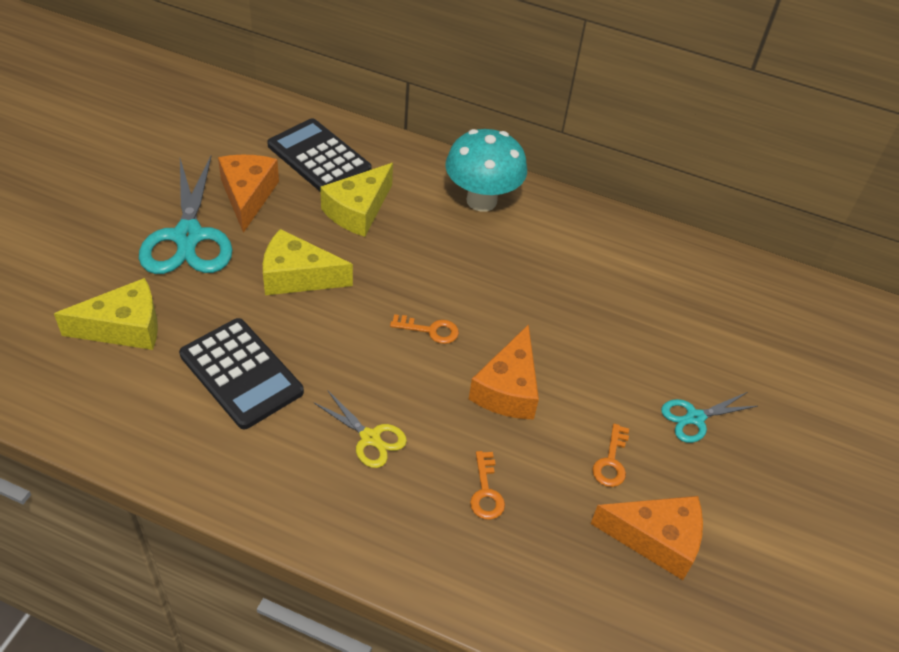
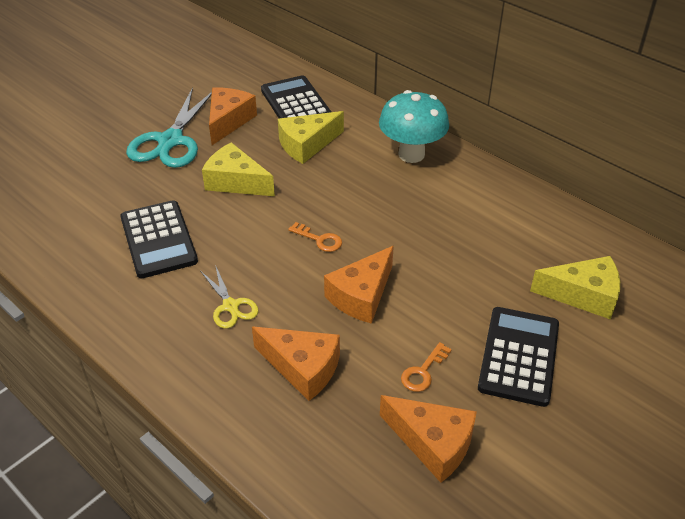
camera: 25 degrees right, 5 degrees down
yellow cheese [54,278,158,350] -> yellow cheese moved to [530,256,620,320]
orange key [470,451,505,520] -> orange cheese [252,327,340,401]
turquoise scissors [661,392,758,443] -> black calculator [478,307,559,407]

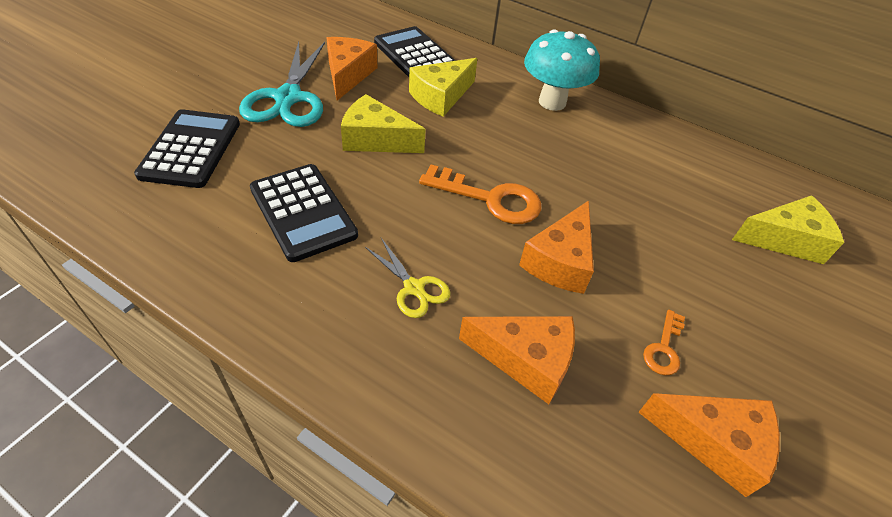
camera: 15 degrees left, 5 degrees up
orange key [288,222,342,252] -> orange key [419,164,541,224], size x1.88
black calculator [478,307,559,407] -> black calculator moved to [134,109,240,188]

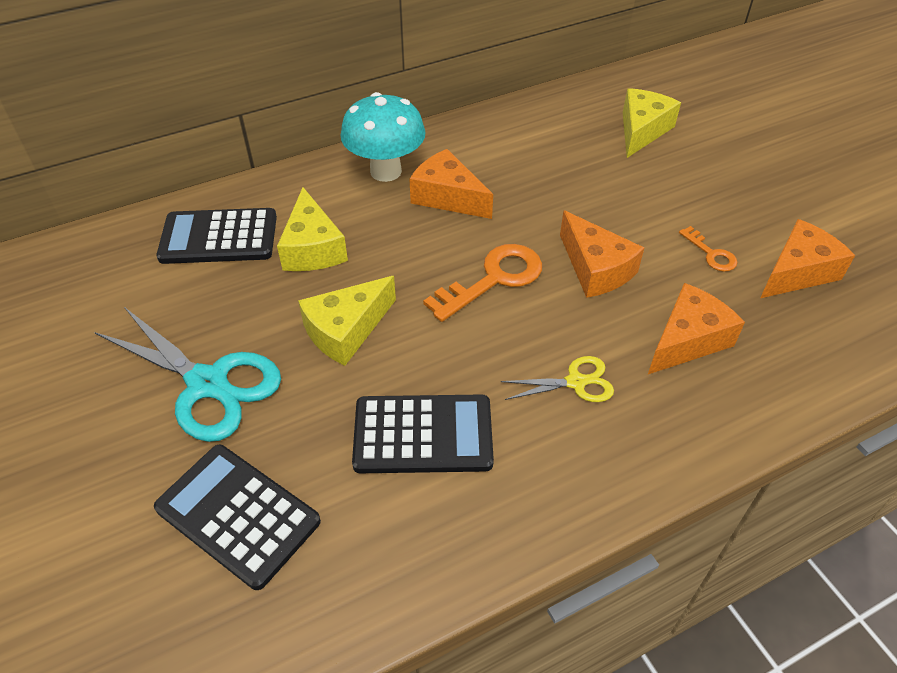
camera: 55 degrees left, 0 degrees up
orange cheese [326,37,377,101] -> orange cheese moved to [409,149,493,219]

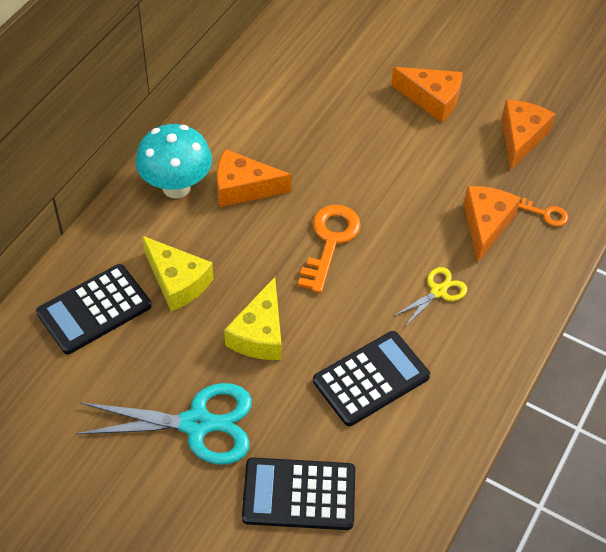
camera: 35 degrees left, 5 degrees up
orange cheese [560,211,644,298] -> orange cheese moved to [391,67,463,123]
yellow cheese [623,88,681,158] -> none
orange key [679,226,737,272] -> orange key moved to [518,196,568,226]

